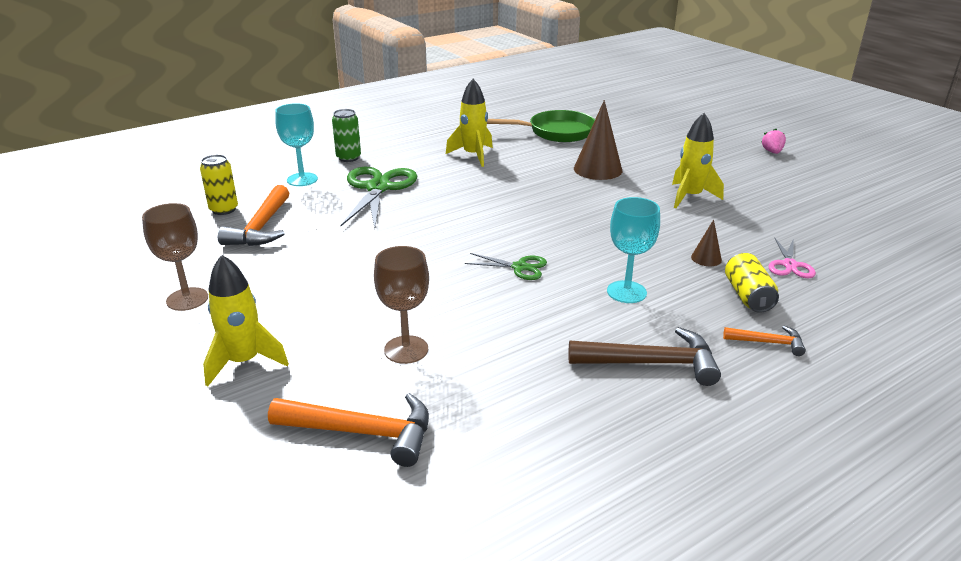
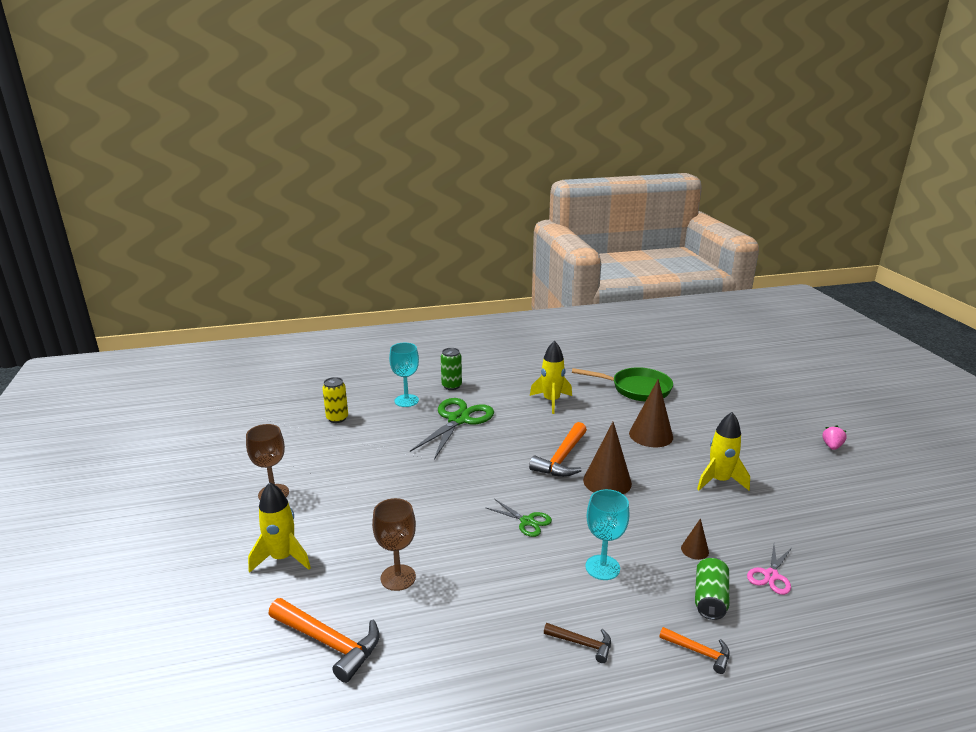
camera: 20 degrees right, 5 degrees down
orange hammer [218,185,289,246] -> orange hammer moved to [529,422,587,477]
brown hammer [568,327,721,386] -> brown hammer [544,623,611,663], size x0.55
yellow can [725,253,779,313] -> green can [695,557,729,620]
none -> brown cone [583,422,632,494]

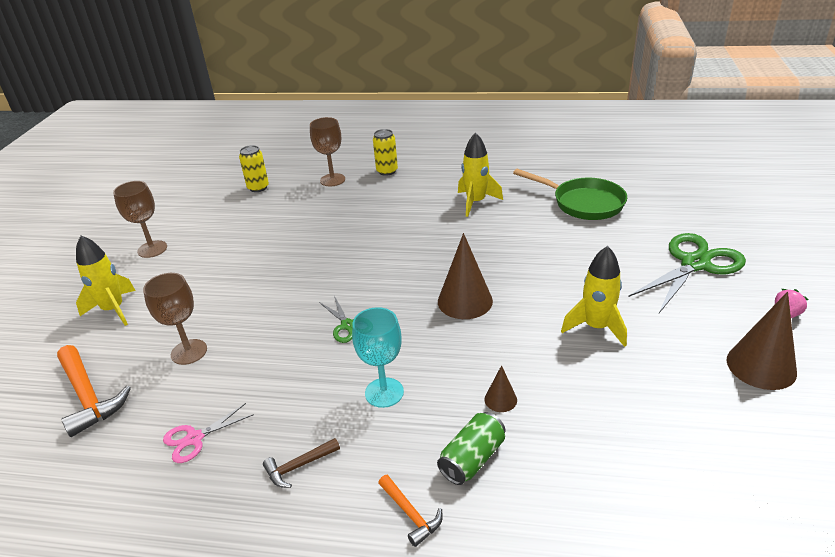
camera: 25 degrees right, 10 degrees up
turquoise goblet [389,343,419,407] -> brown goblet [310,117,345,186]
green scissors [410,398,494,460] -> green scissors moved to [628,233,746,313]
green can [441,348,462,390] -> yellow can [373,129,398,176]
orange hammer [529,422,587,477] -> none
brown hammer [544,623,611,663] -> brown hammer turned 105 degrees clockwise [263,438,340,488]
brown cone [629,379,673,447] -> brown cone moved to [726,292,797,390]
pink scissors [747,545,792,595] -> pink scissors moved to [163,403,254,463]

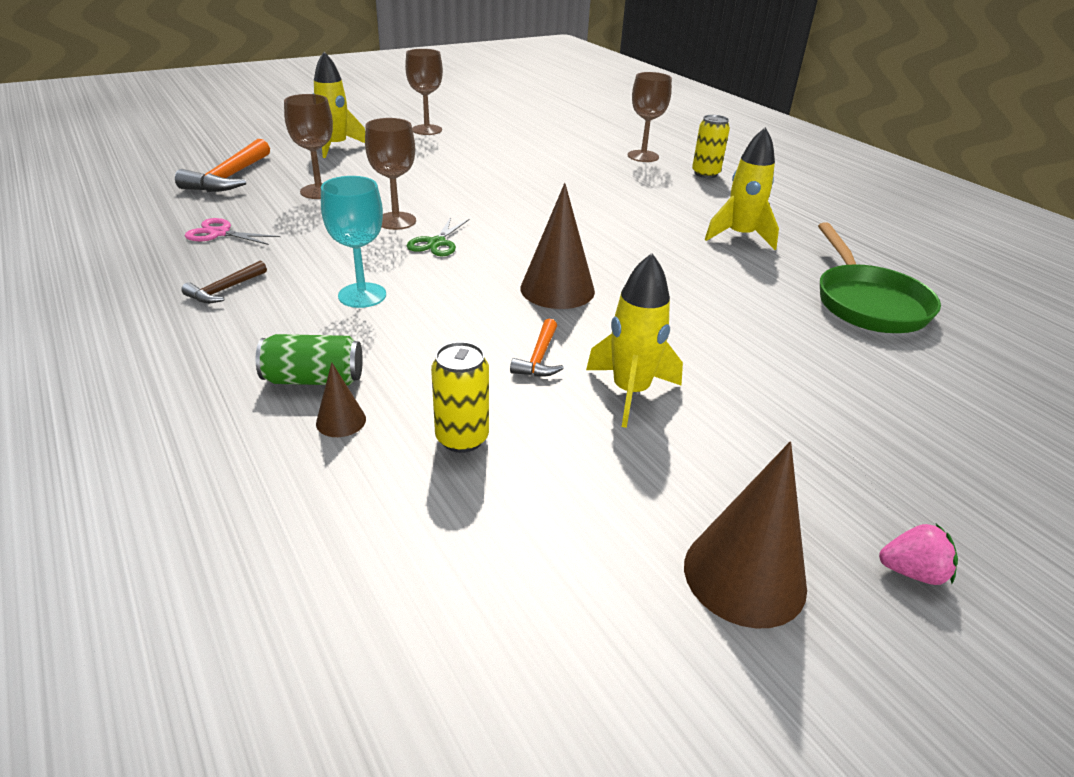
camera: 45 degrees right, 0 degrees up
yellow can [239,145,269,192] -> yellow can moved to [431,342,489,453]
brown hammer [263,438,340,488] -> brown hammer turned 75 degrees counterclockwise [181,261,267,303]
orange hammer [378,475,443,547] -> orange hammer moved to [510,319,564,377]
brown cone [485,365,517,412] -> brown cone moved to [316,362,366,437]
green scissors [628,233,746,313] -> none
none -> brown goblet [365,118,416,230]

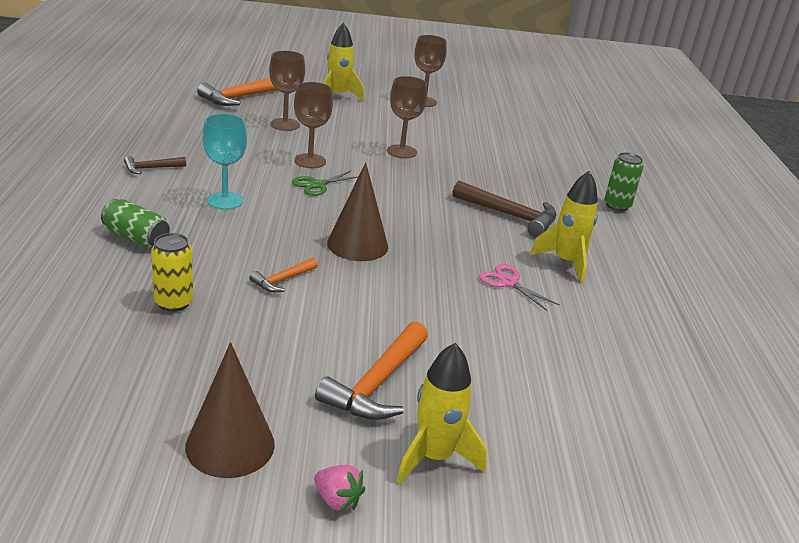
camera: 30 degrees right, 5 degrees down
pink scissors [185,218,280,245] -> pink scissors moved to [479,264,560,311]
brown cone [316,362,366,437] -> none
yellow rocket [586,253,683,428] -> yellow rocket moved to [397,343,487,484]
brown goblet [628,72,672,162] -> brown goblet moved to [387,76,427,158]
yellow can [692,115,730,178] -> green can [604,152,643,211]
green pan [818,223,941,333] -> none
none -> orange hammer [315,321,428,420]
none -> brown hammer [453,181,556,237]

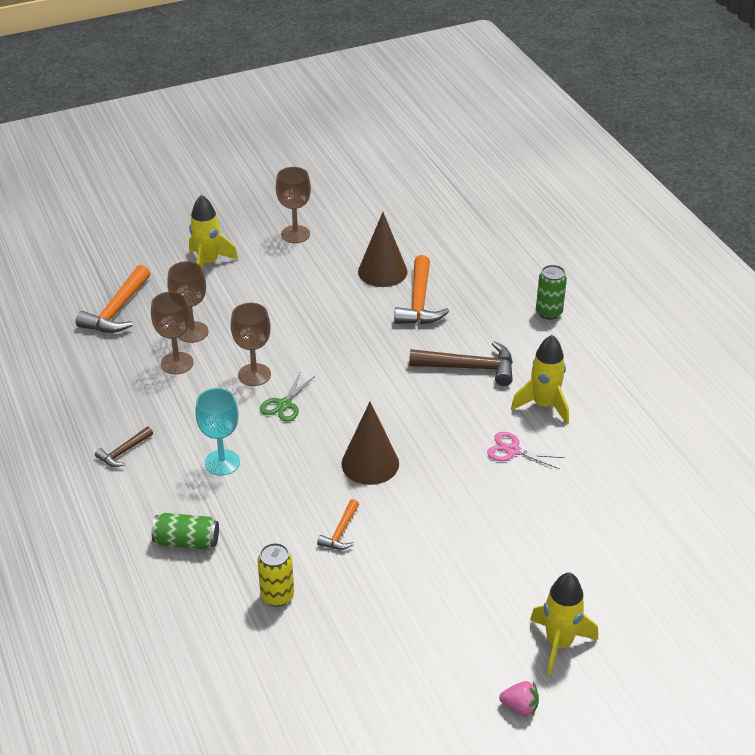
camera: 20 degrees left, 10 degrees up
brown cone [185,342,275,478] -> brown cone moved to [358,212,407,287]
orange hammer [315,321,428,420] -> orange hammer moved to [394,255,449,324]
brown goblet [387,76,427,158] -> brown goblet moved to [151,291,194,374]

